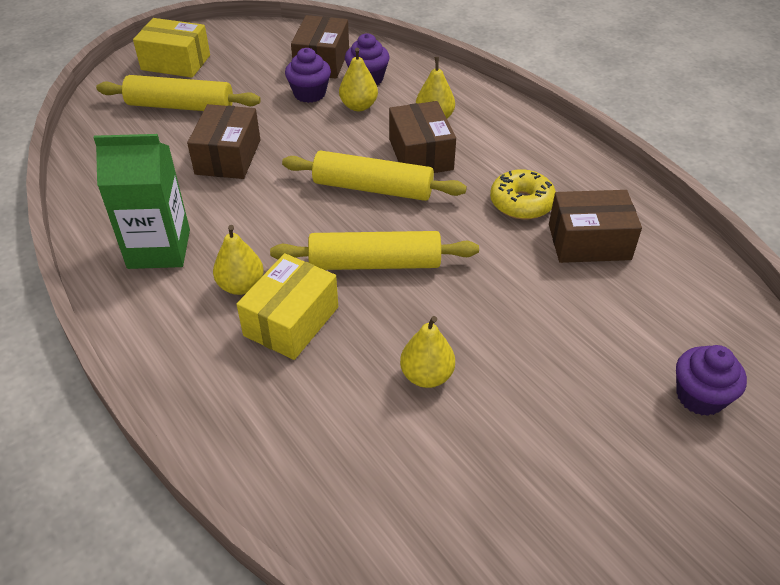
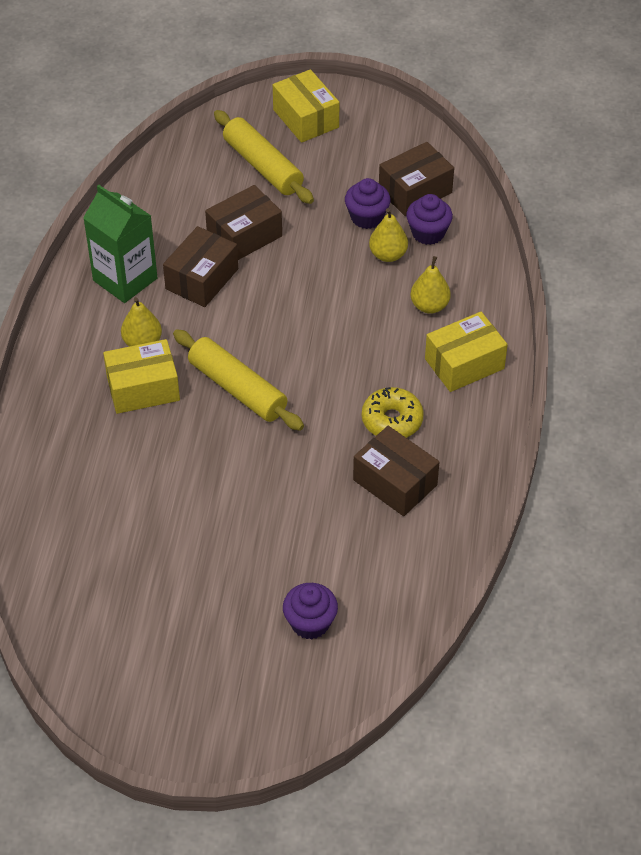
camera: 45 degrees right, 5 degrees up
yellow rolling pin [282,151,467,201] -> none
brown box [389,101,456,173] -> brown box moved to [163,226,238,307]
yellow pear [400,316,455,388] -> none
none -> yellow box [425,312,508,392]

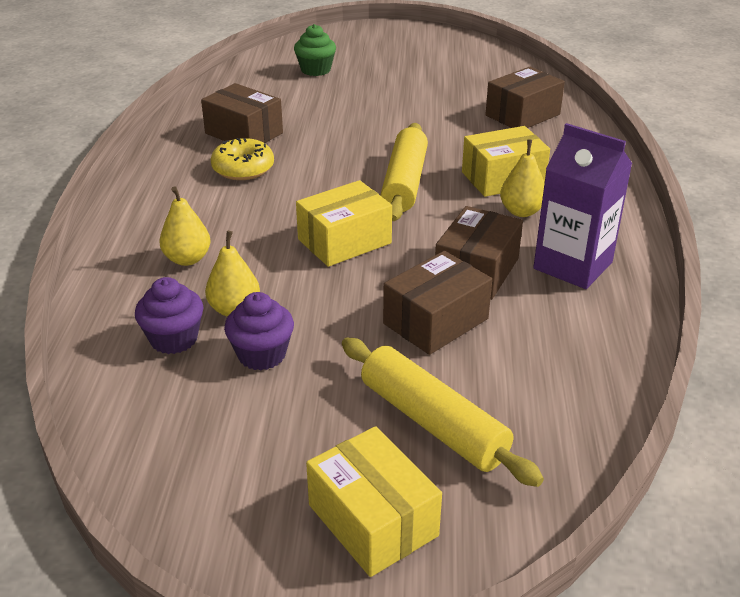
camera: 175 degrees right, 15 degrees down
green carton [83,185,158,303] -> purple carton [533,123,632,289]
yellow rolling pin [173,329,304,431] -> yellow rolling pin turned 60 degrees clockwise [381,123,428,221]
purple cupcake [283,583,338,639] -> green cupcake [294,24,336,76]
brown box [379,142,454,216] -> brown box moved to [485,67,565,128]
yellow box [425,312,508,392] -> yellow box moved to [296,180,392,267]

